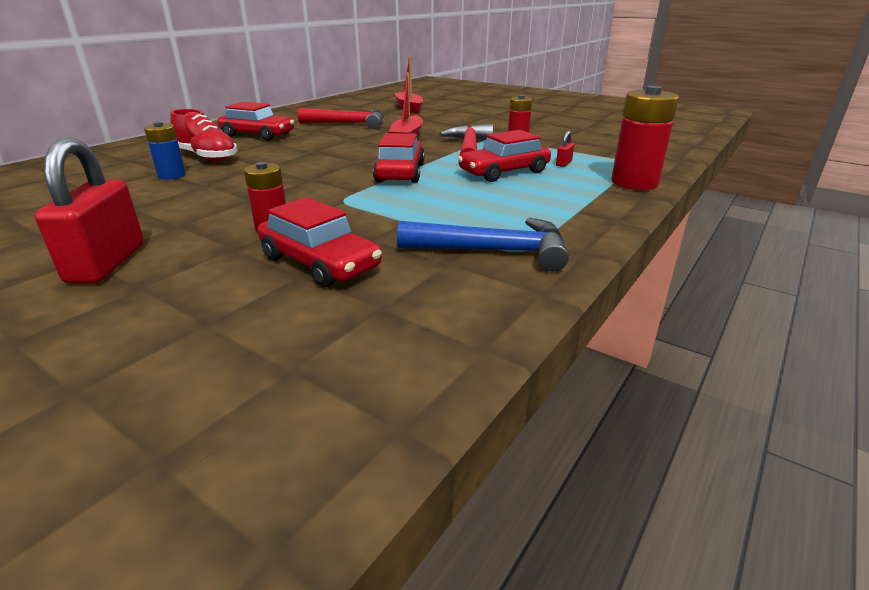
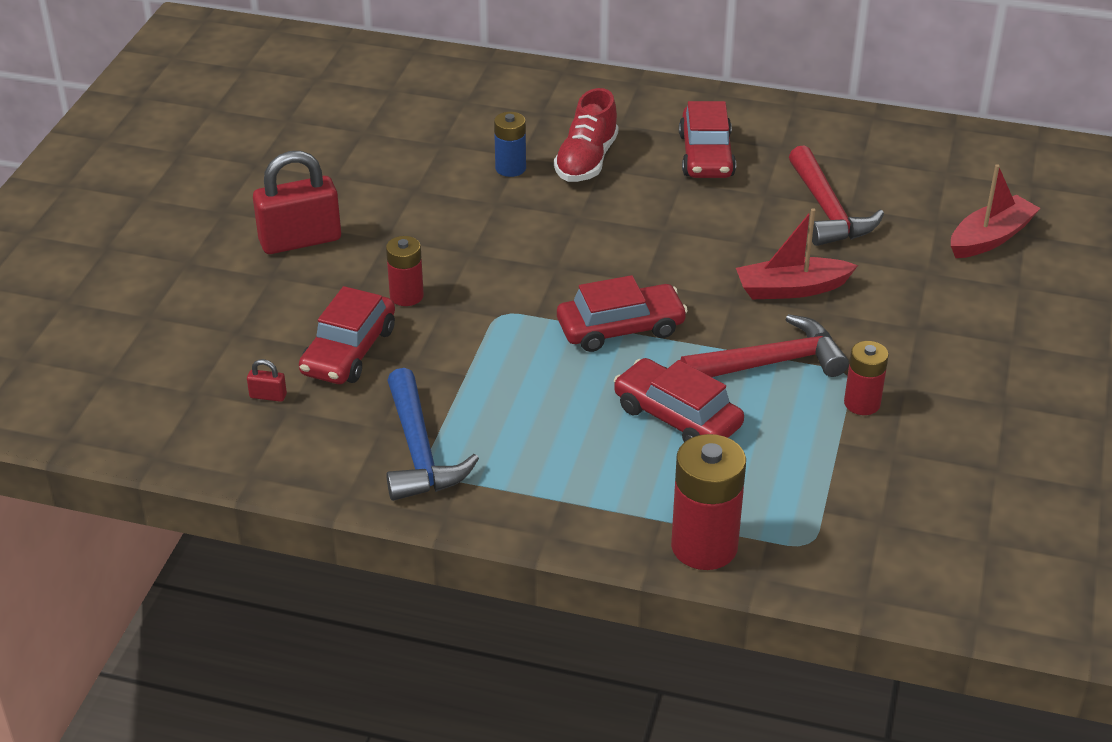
camera: 70 degrees right, 10 degrees up
red padlock [556,131,574,167] -> red padlock moved to [247,359,287,402]

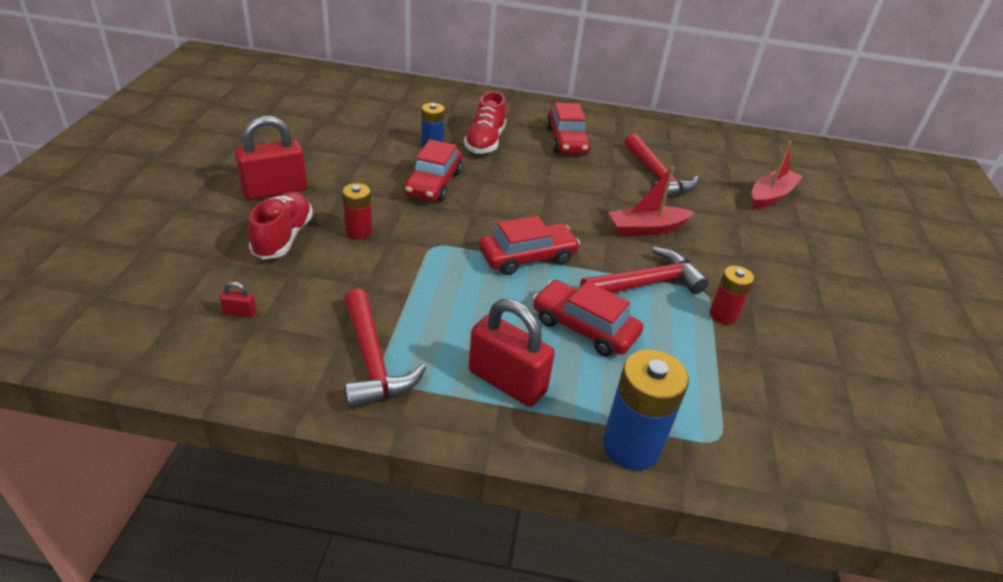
camera: 10 degrees left, 0 degrees up
red car [299,286,395,384] -> red car moved to [404,139,463,202]
blue hammer [386,368,479,501] -> red hammer [344,288,426,409]
red battery [671,434,746,570] -> blue battery [603,350,689,470]
none -> red shoe [248,192,313,260]
none -> red padlock [469,299,555,407]

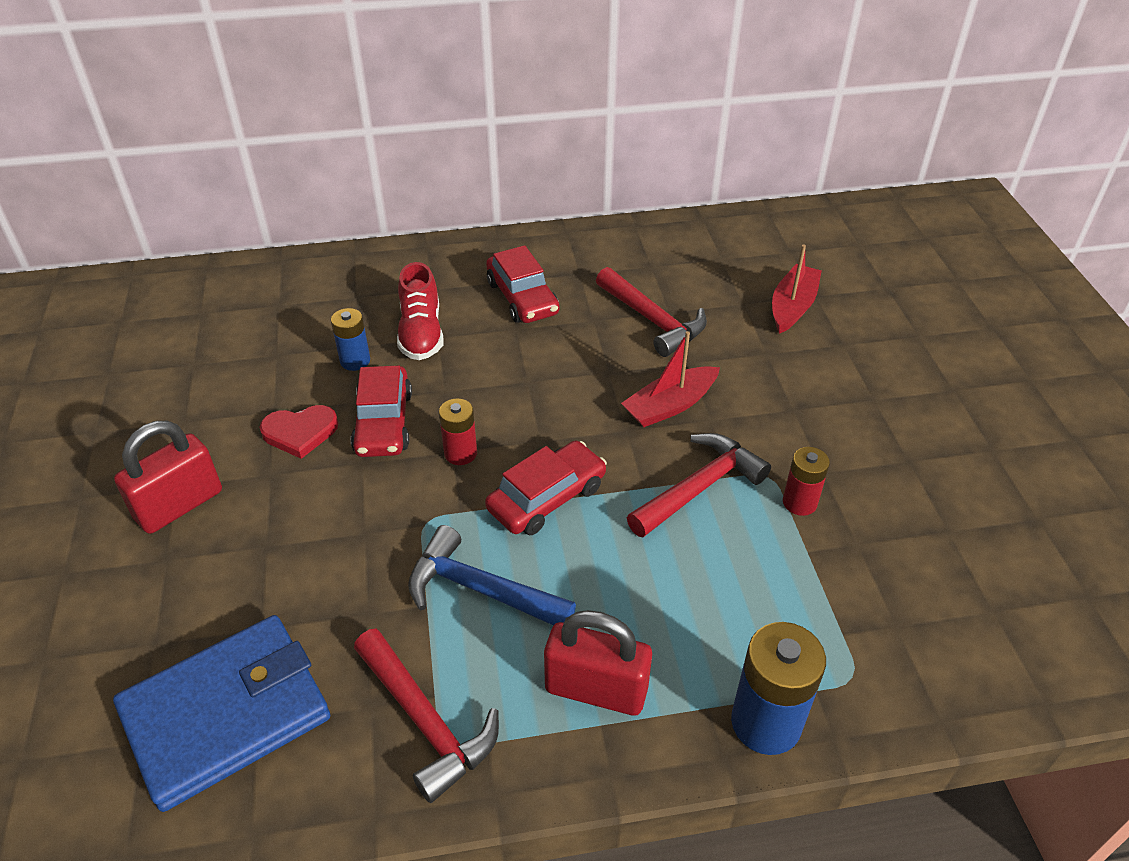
camera: 15 degrees left, 5 degrees up
red padlock [220,281,257,318] -> blue wallet [113,615,330,812]
red shoe [248,192,313,260] -> none
red battery [342,183,372,240] -> red battery moved to [439,398,477,465]
red car [533,280,643,357] -> none
none -> red heart [259,405,338,459]
none -> blue hammer [408,525,576,626]

